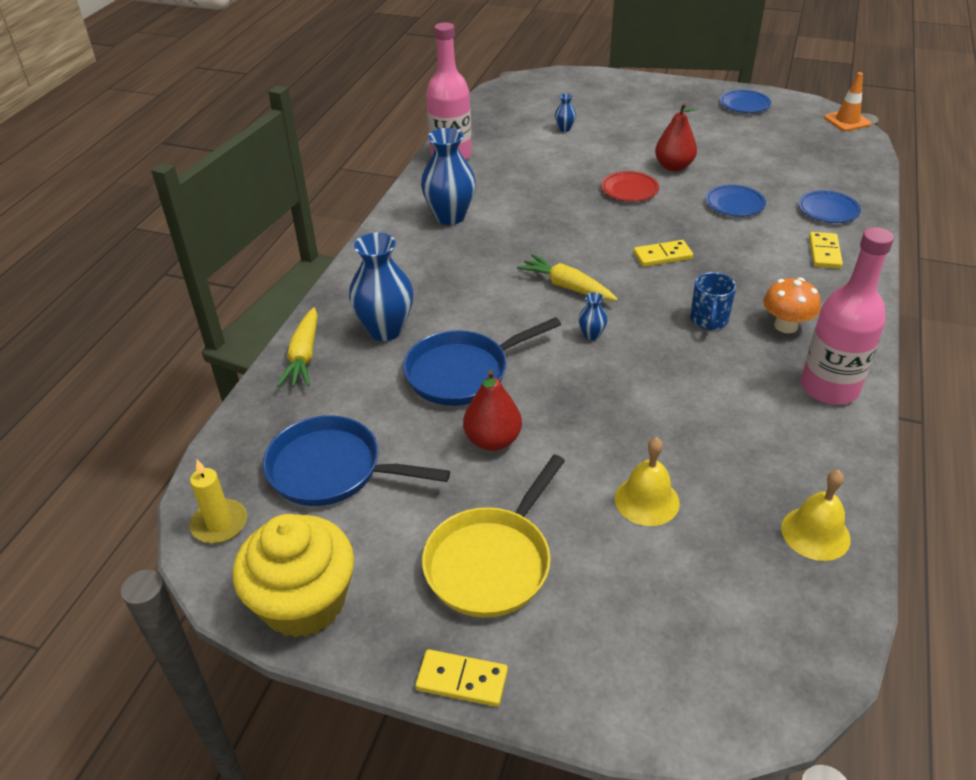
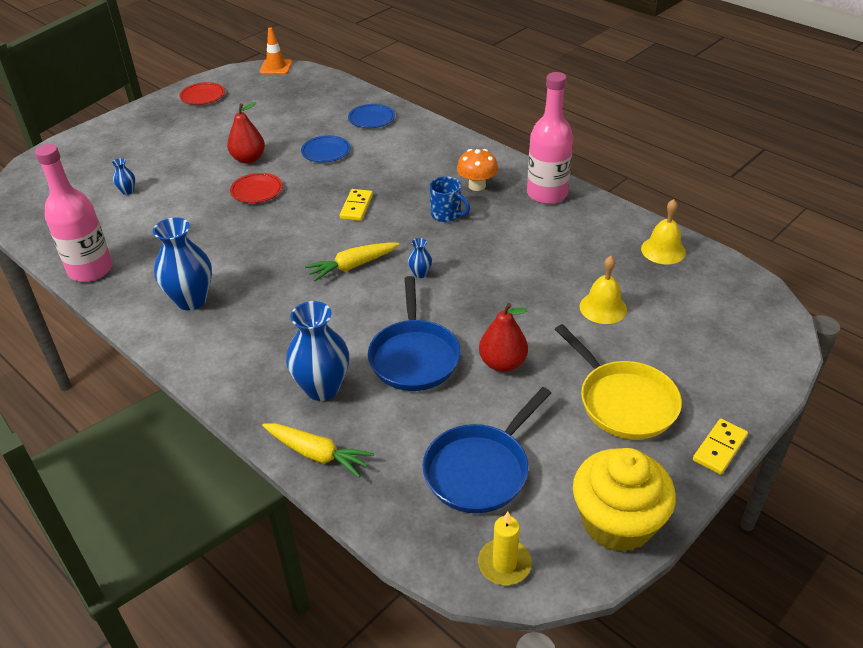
camera: 65 degrees left, 0 degrees up
blue plate [720,90,771,113] -> red plate [180,82,225,105]
yellow domino [809,232,843,269] -> none

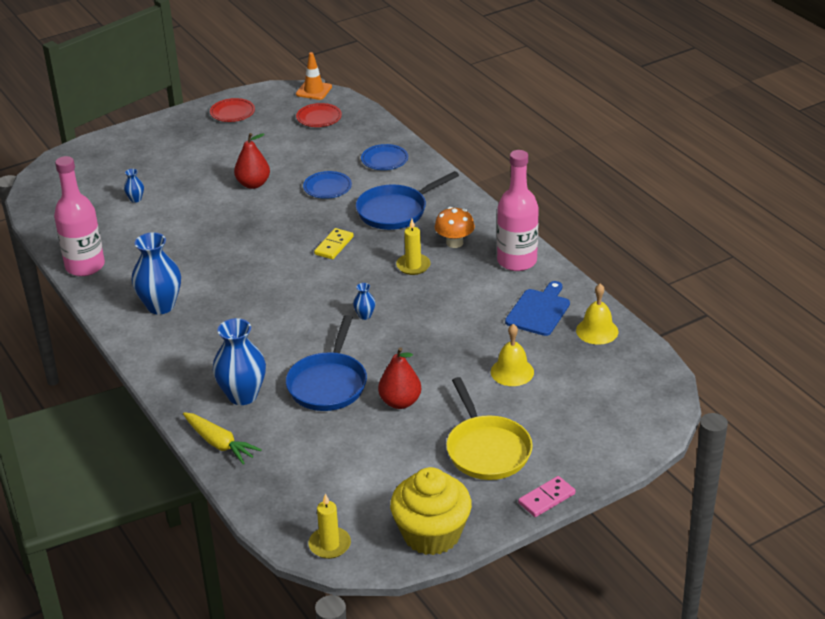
camera: 15 degrees right, 5 degrees down
red plate [230,173,283,203] -> red plate moved to [296,103,342,127]
yellow carrot [305,242,399,281] -> none
blue pan [423,387,551,513] -> blue pan moved to [356,171,459,230]
blue mug [429,176,470,222] -> yellow candle [396,219,431,275]
yellow domino [693,419,748,475] -> pink domino [518,476,575,517]
none -> blue cutting board [505,281,570,336]

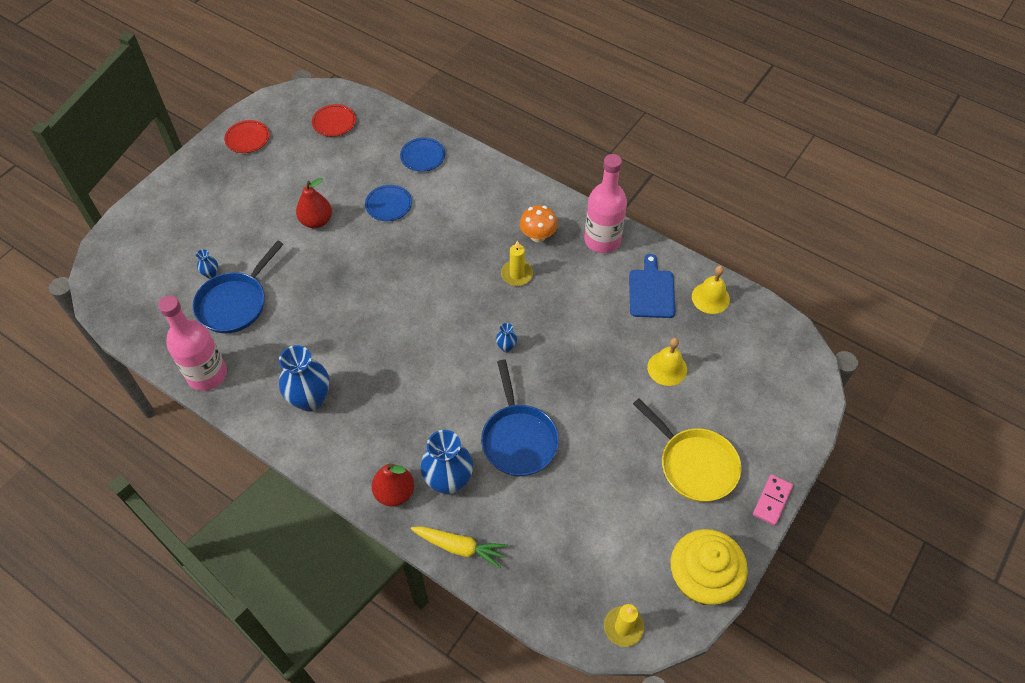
camera: 25 degrees left, 20 degrees up
orange traffic cone [296,52,332,100] -> none
yellow domino [314,228,354,259] -> none
blue pan [356,171,459,230] -> blue pan moved to [193,240,284,333]
red pear [378,347,421,409] -> red pear moved to [372,463,414,506]

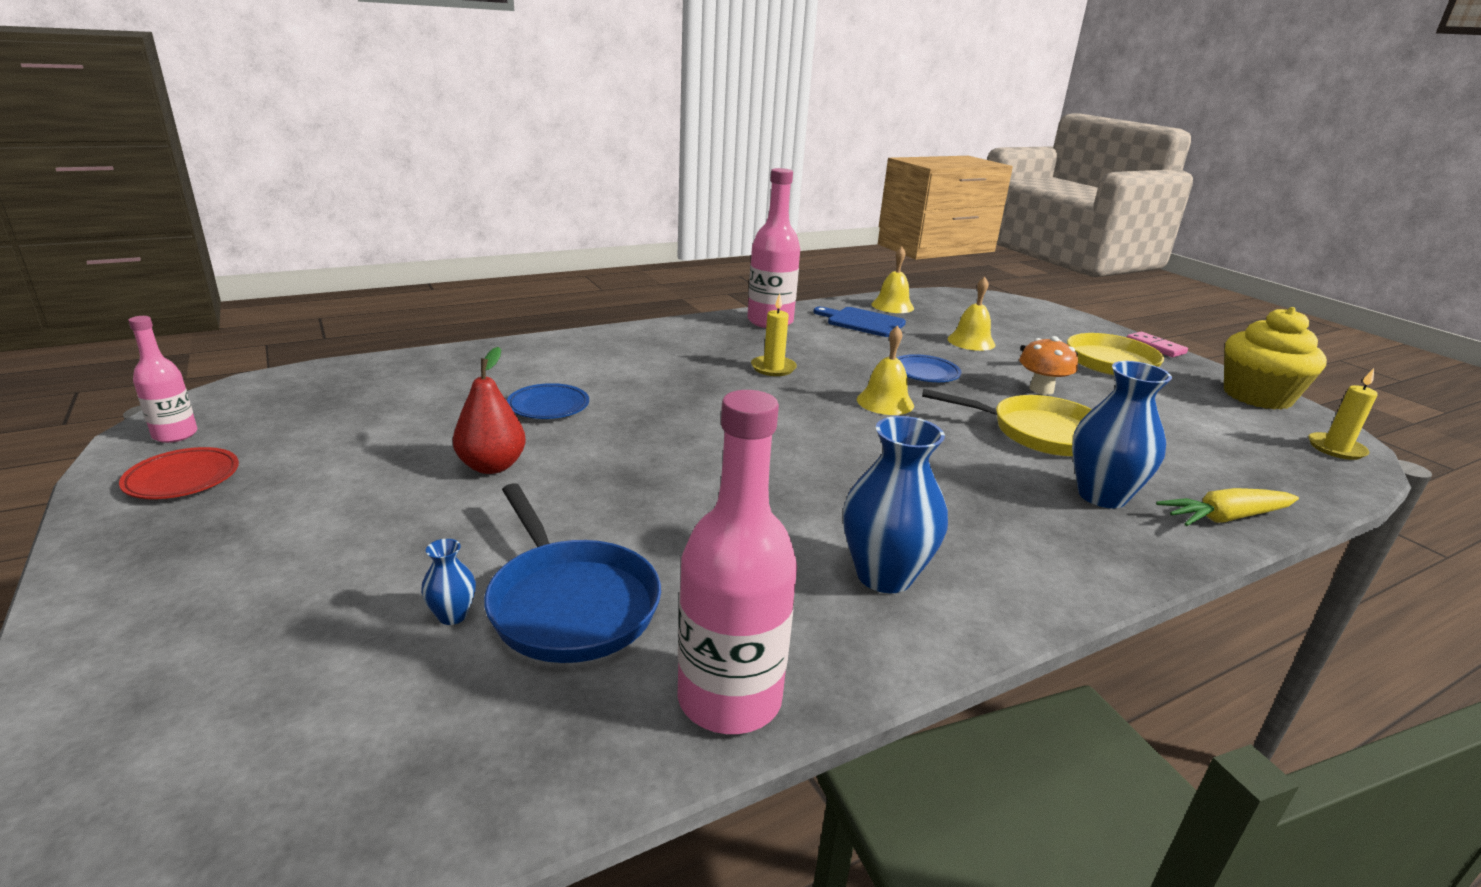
camera: 65 degrees left, 30 degrees down
red plate [312,104,356,137] -> none
red pear [372,463,414,506] -> none
blue plate [400,137,445,172] -> blue plate moved to [897,354,961,382]
yellow carrot [411,527,508,569] -> yellow carrot turned 150 degrees counterclockwise [1156,488,1299,526]
blue pan [481,359,559,476] -> yellow pan [922,389,1092,456]
blue vase [496,323,517,352] -> yellow bell [857,325,914,415]
orange mushroom [520,205,558,242] -> orange mushroom moved to [1019,336,1078,395]
none -> pink bottle [128,316,198,443]

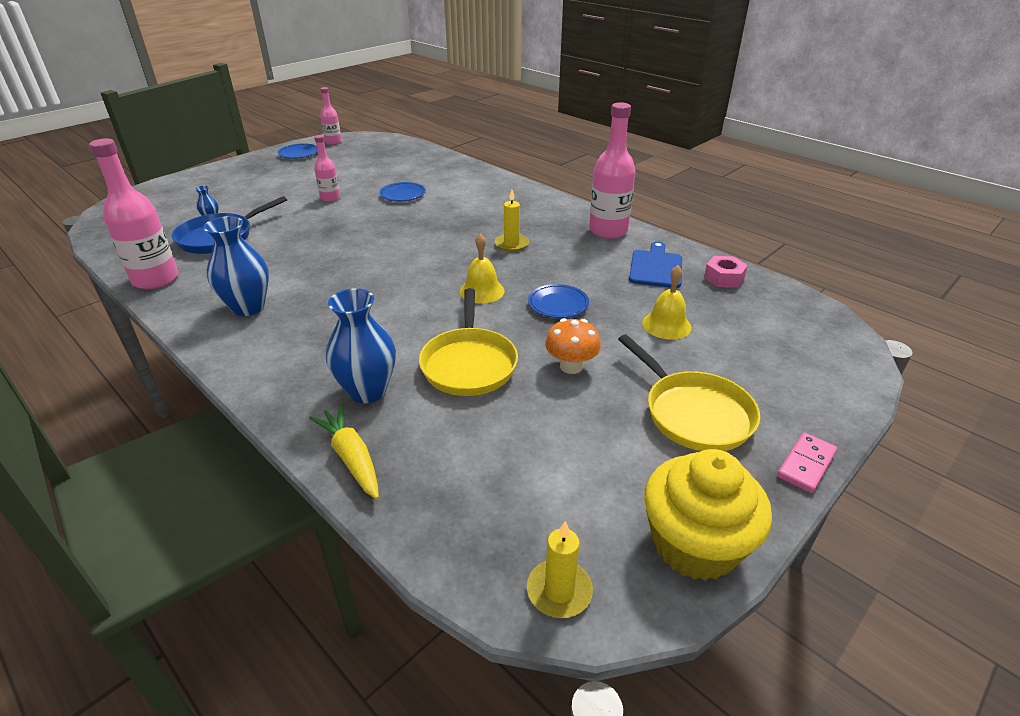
camera: 75 degrees right, 10 degrees up
red plate [119,447,239,499] -> blue plate [278,144,318,159]
red pear [453,347,526,474] -> pink bottle [314,135,340,202]
yellow bell [872,247,914,313] -> pink nut [704,256,748,288]

